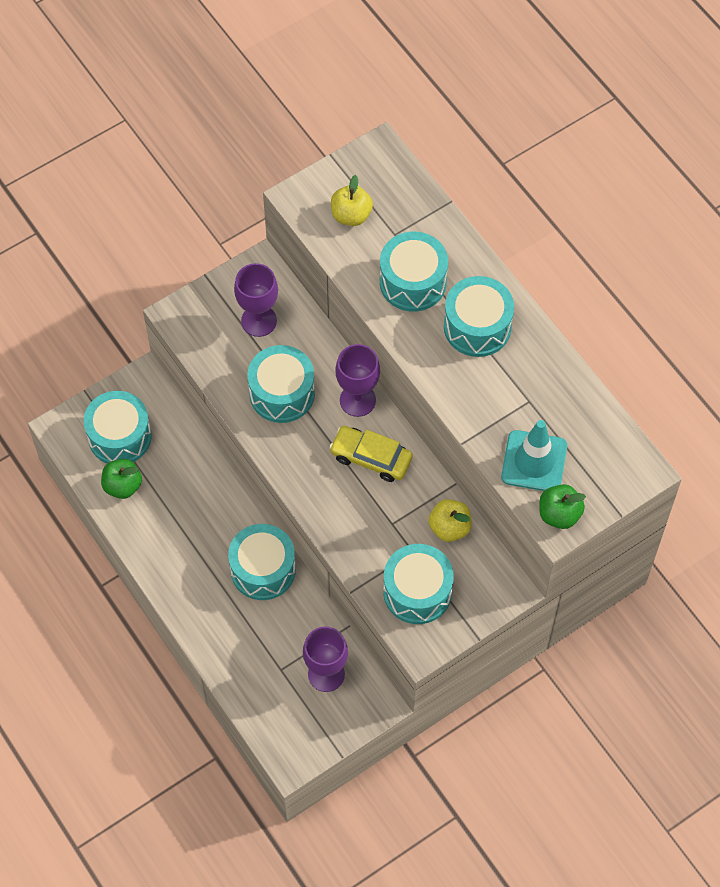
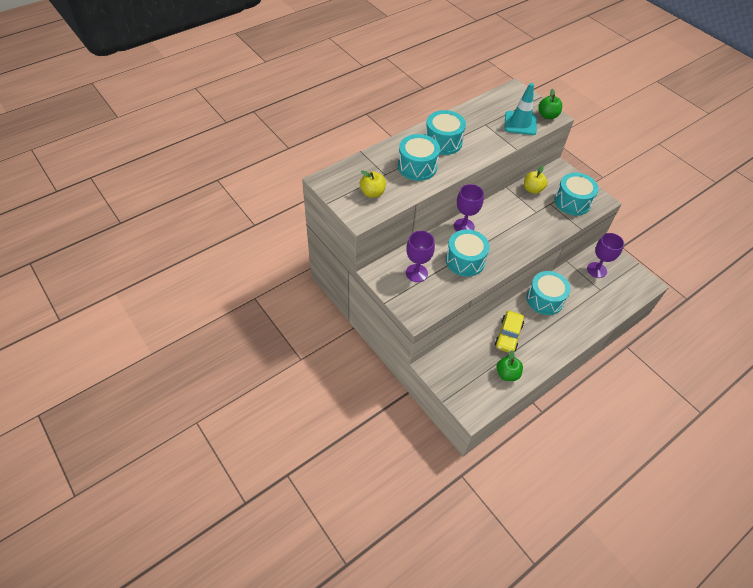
camera: 95 degrees left, 10 degrees down
turquoise drum [84,391,152,464] -> none
yellow car [329,426,413,482] -> yellow car moved to [495,311,524,353]

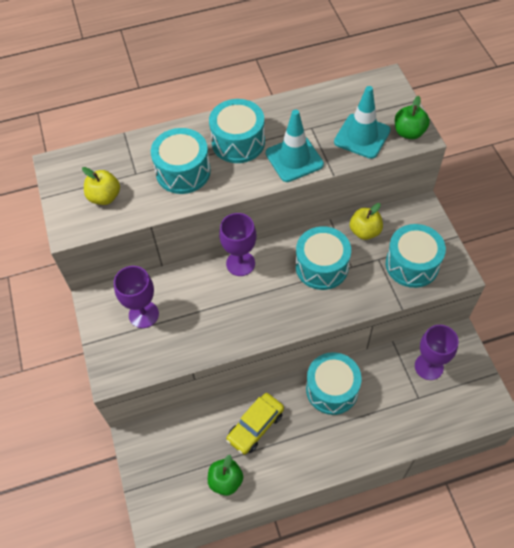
camera: 25 degrees right, 5 degrees up
turquoise drum [446,229,490,277] -> turquoise drum moved to [296,226,351,290]
none -> turquoise traffic cone [266,109,324,182]

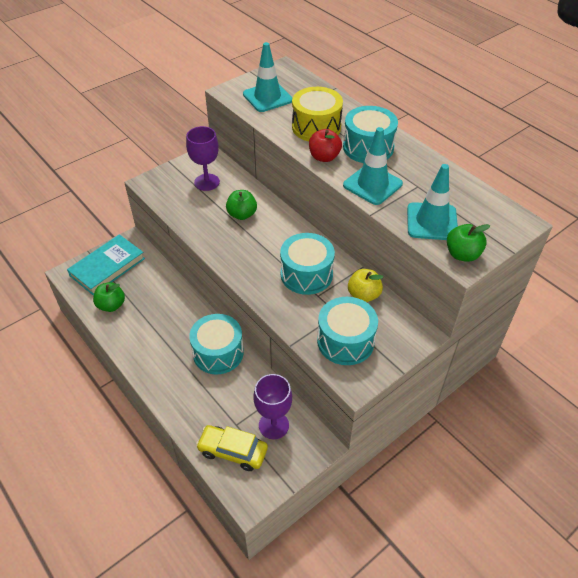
camera: 65 degrees right, 10 degrees down
yellow apple [82,167,120,205] -> turquoise traffic cone [243,42,292,112]
turquoise drum [151,128,211,194] -> yellow drum [292,87,343,141]
purple goblet [219,213,256,276] -> none
yellow car [226,393,284,455] -> yellow car moved to [196,425,268,471]
none -> turquoise book [67,234,145,295]
none -> green apple [226,190,257,220]
none -> red apple [309,129,342,162]

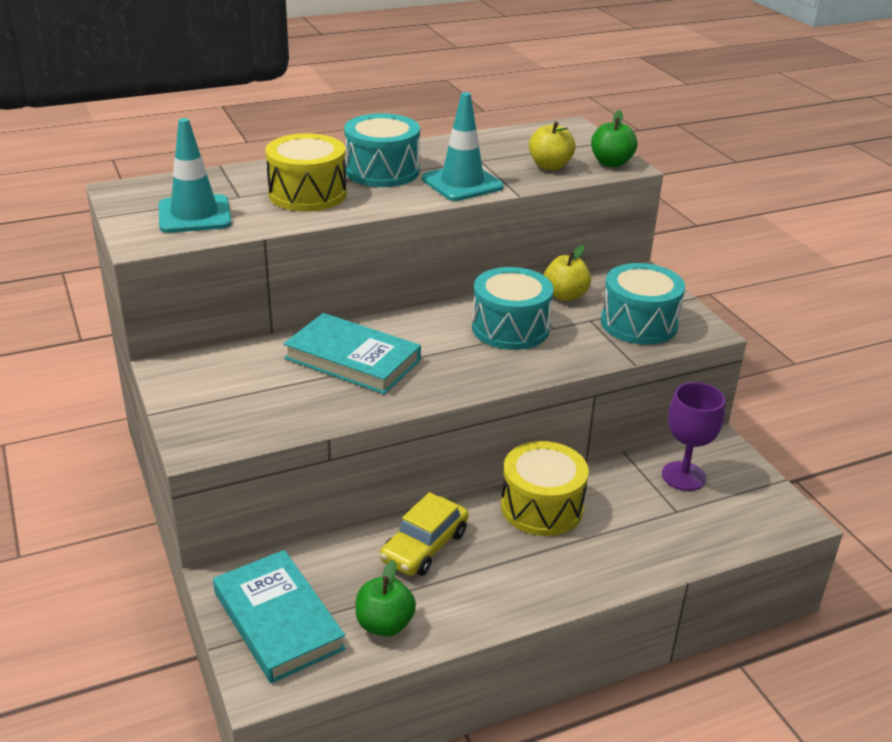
camera: 75 degrees left, 15 degrees down
purple goblet [186,126,220,191] -> none
turquoise drum [189,314,244,374] -> yellow drum [501,441,589,536]
yellow car [196,425,268,471] -> yellow car moved to [380,492,469,576]
green apple [226,190,257,220] -> turquoise book [284,313,421,394]
red apple [309,129,342,162] -> none
turquoise traffic cone [407,164,458,240] -> yellow apple [529,121,576,170]

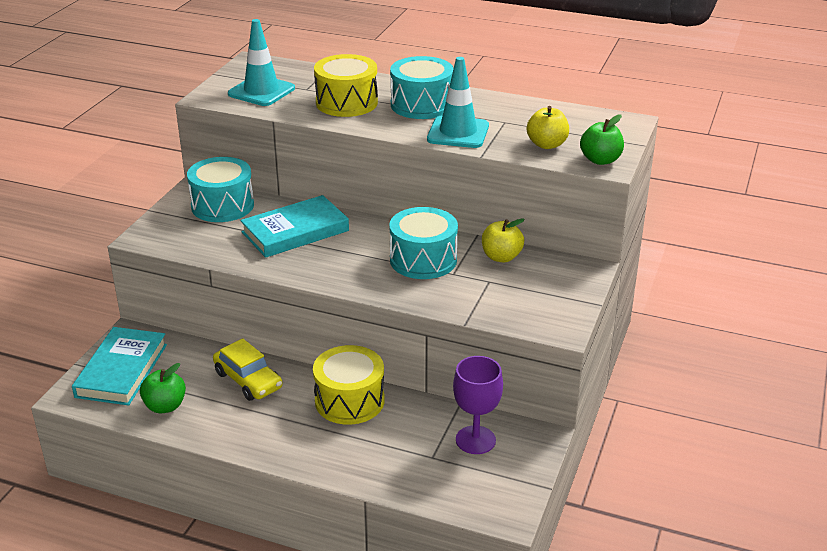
camera: 45 degrees right, 0 degrees up
turquoise book [284,313,421,394] -> turquoise book turned 75 degrees clockwise [240,195,349,258]
yellow car [380,492,469,576] -> yellow car turned 120 degrees counterclockwise [213,338,283,401]
turquoise drum [601,263,685,345] -> turquoise drum moved to [187,157,254,222]

